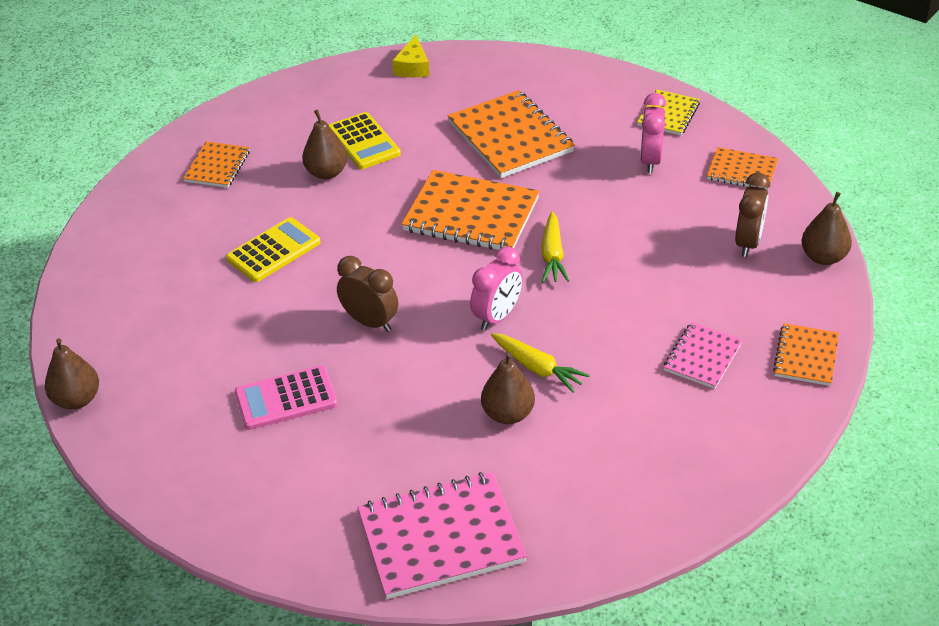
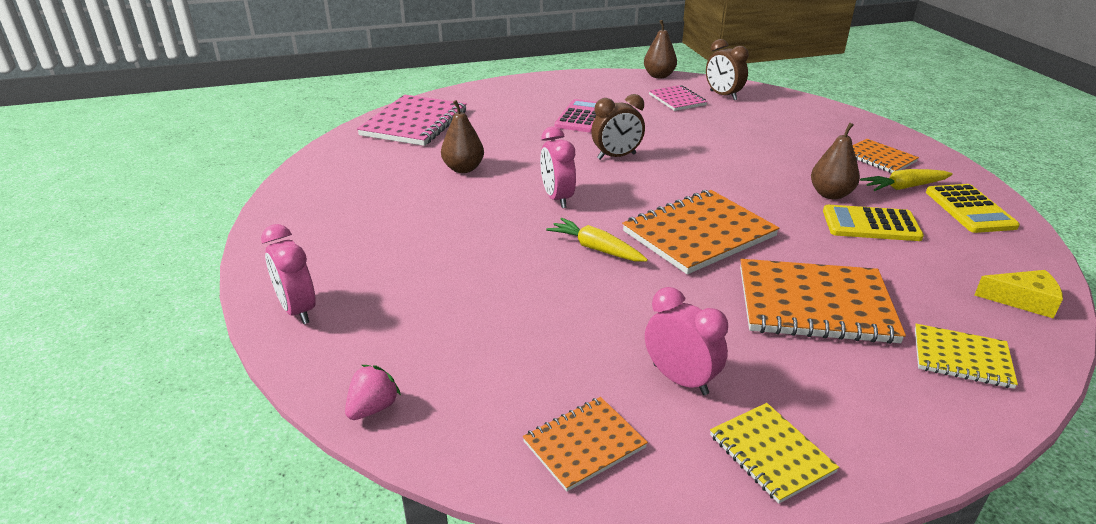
camera: 125 degrees right, 10 degrees down
yellow calculator [226,217,321,282] -> yellow calculator moved to [926,184,1020,233]
yellow cheese [392,35,429,77] -> yellow cheese turned 150 degrees clockwise [974,270,1063,318]
yellow carrot [491,333,590,393] -> yellow carrot moved to [860,169,953,191]
pink notebook [664,322,743,389] -> pink notebook moved to [649,85,707,111]
brown clock [735,173,770,257] -> brown clock moved to [706,39,749,100]
orange notebook [773,323,839,386] -> pink clock [261,224,316,324]
brown pear [801,192,852,265] -> pink strawberry [345,365,401,420]
none -> yellow notebook [915,324,1018,389]

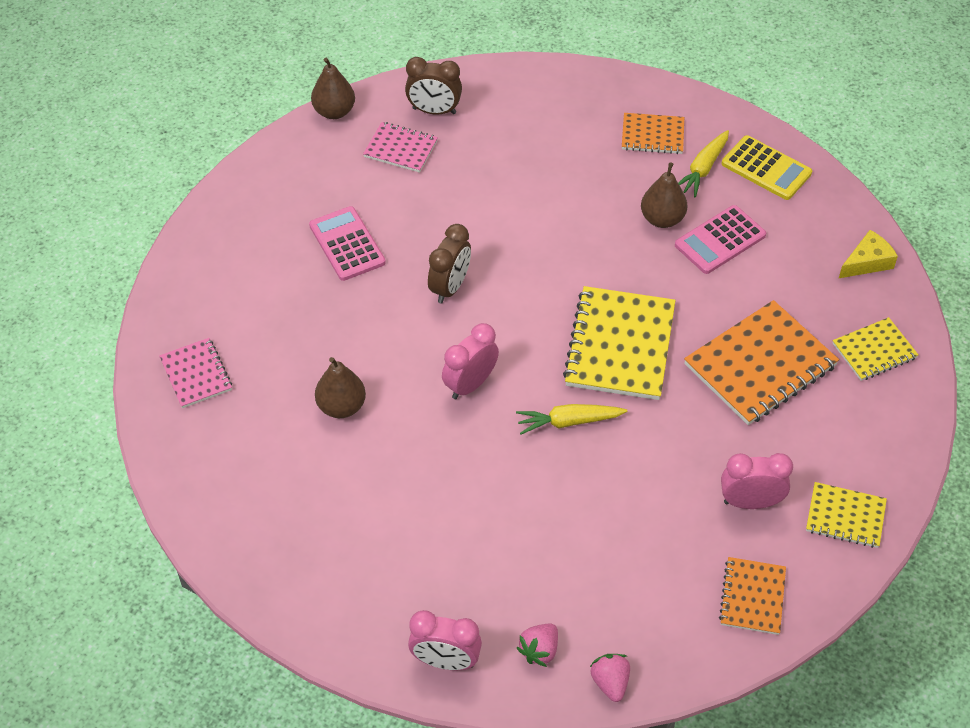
camera: 45 degrees left, 20 degrees up
pink notebook [357,95,467,146] -> pink notebook [159,338,232,408], size x0.56
pink clock [540,126,576,208] -> pink clock turned 105 degrees clockwise [442,323,499,399]
orange notebook [622,190,779,274] -> yellow notebook [563,286,676,400]
yellow calculator [823,205,924,241] -> pink calculator [675,205,766,274]
none -> pink strawberry [517,623,558,667]

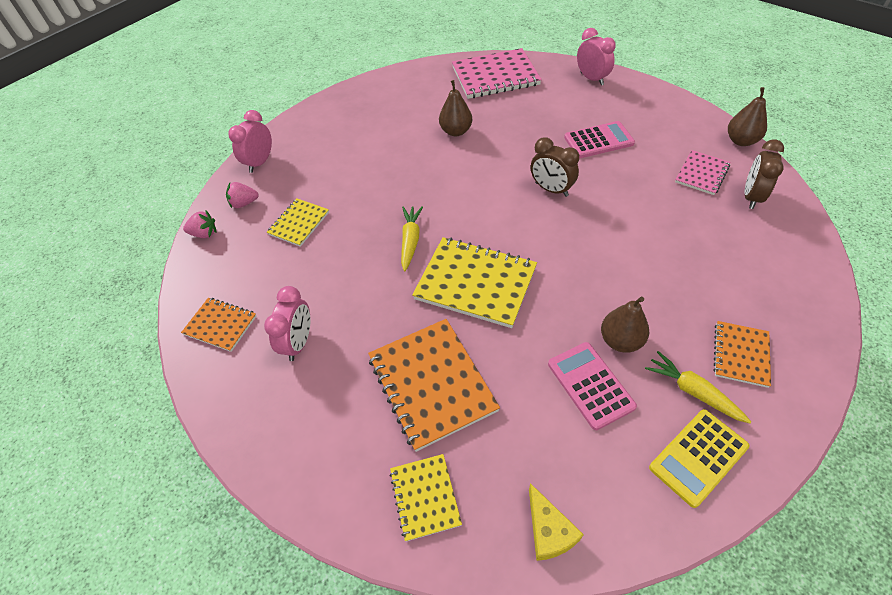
camera: 105 degrees right, 0 degrees up
pink notebook [159,338,232,408] -> pink notebook [452,48,542,99], size x1.80
pink clock [442,323,499,399] -> pink clock moved to [577,28,616,85]
pink strawberry [517,623,558,667] -> pink strawberry turned 60 degrees counterclockwise [226,182,258,208]
yellow notebook [806,482,887,548] -> yellow notebook moved to [267,199,329,247]

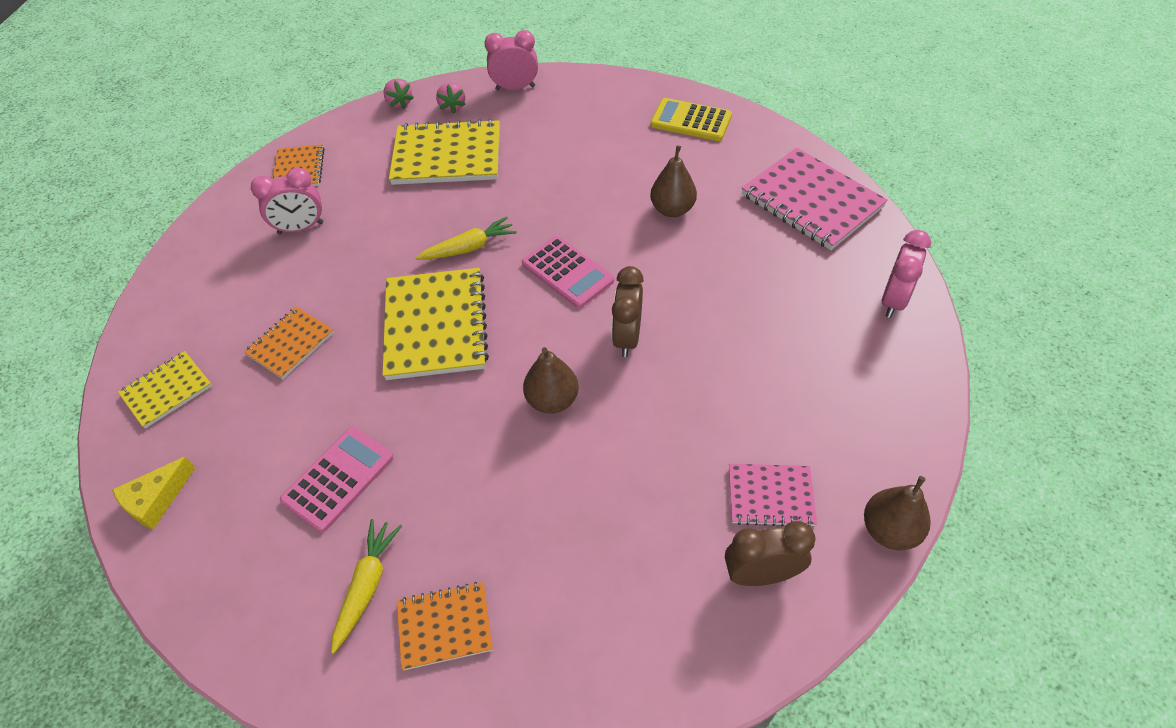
camera: 60 degrees right, 0 degrees up
pink strawberry [226,182,258,208] -> pink strawberry turned 150 degrees counterclockwise [436,83,466,114]
yellow notebook [267,199,329,247] -> yellow notebook [389,119,500,185], size x1.80
orange notebook [368,319,500,452] -> orange notebook [244,307,334,379], size x0.56
pink calculator [564,121,635,158] -> pink calculator moved to [522,236,614,308]
brown pear [601,297,649,353] -> brown pear moved to [523,347,578,414]
yellow calculator [649,409,749,508] -> yellow calculator moved to [650,98,732,141]

